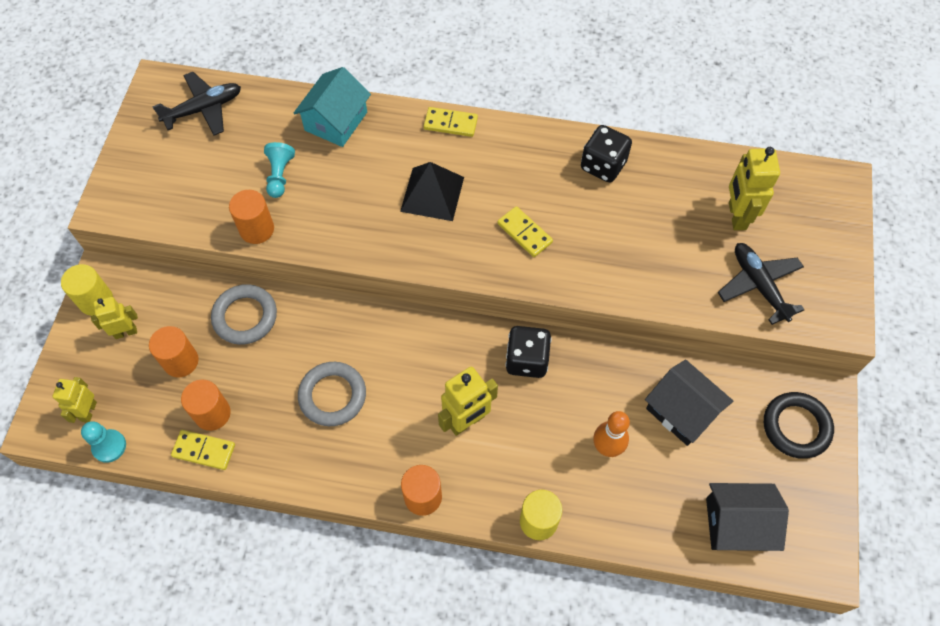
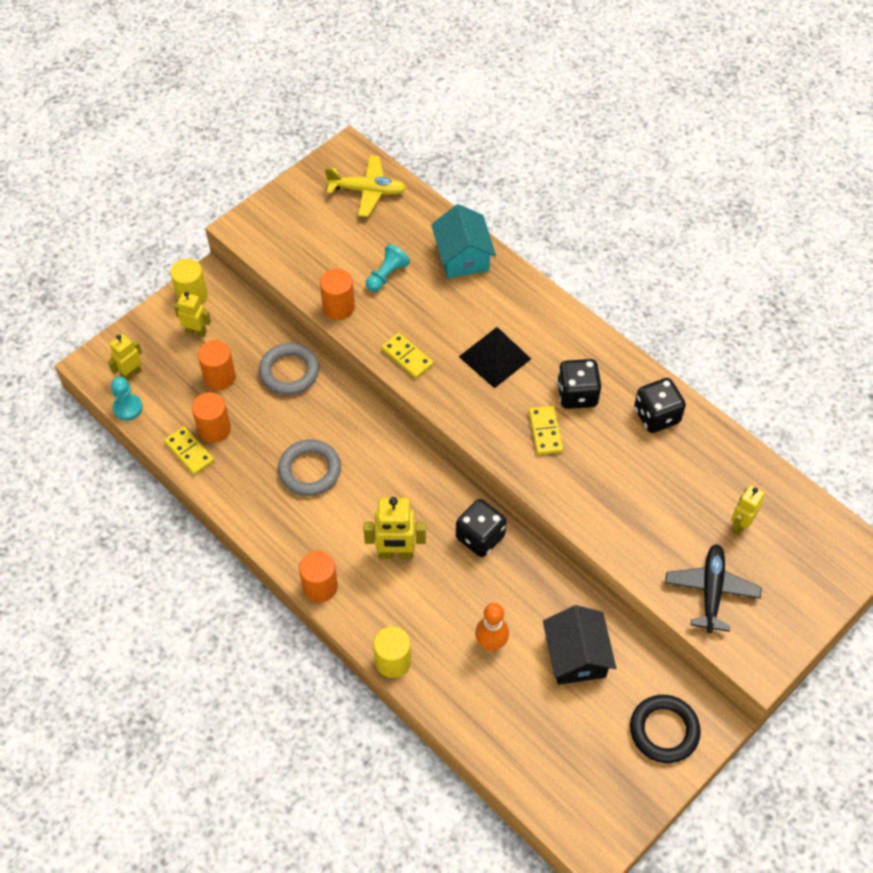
camera: 35 degrees right, 5 degrees down
black plane [152,72,241,135] -> yellow plane [325,155,406,217]
turquoise house [294,67,371,147] -> turquoise house turned 75 degrees counterclockwise [431,204,496,278]
yellow domino [424,107,478,137] -> yellow domino moved to [381,333,434,379]
black house [706,483,789,551] -> none
yellow robot [729,147,780,230] -> yellow robot [731,485,765,535], size x0.64
none -> black dice [557,359,601,409]

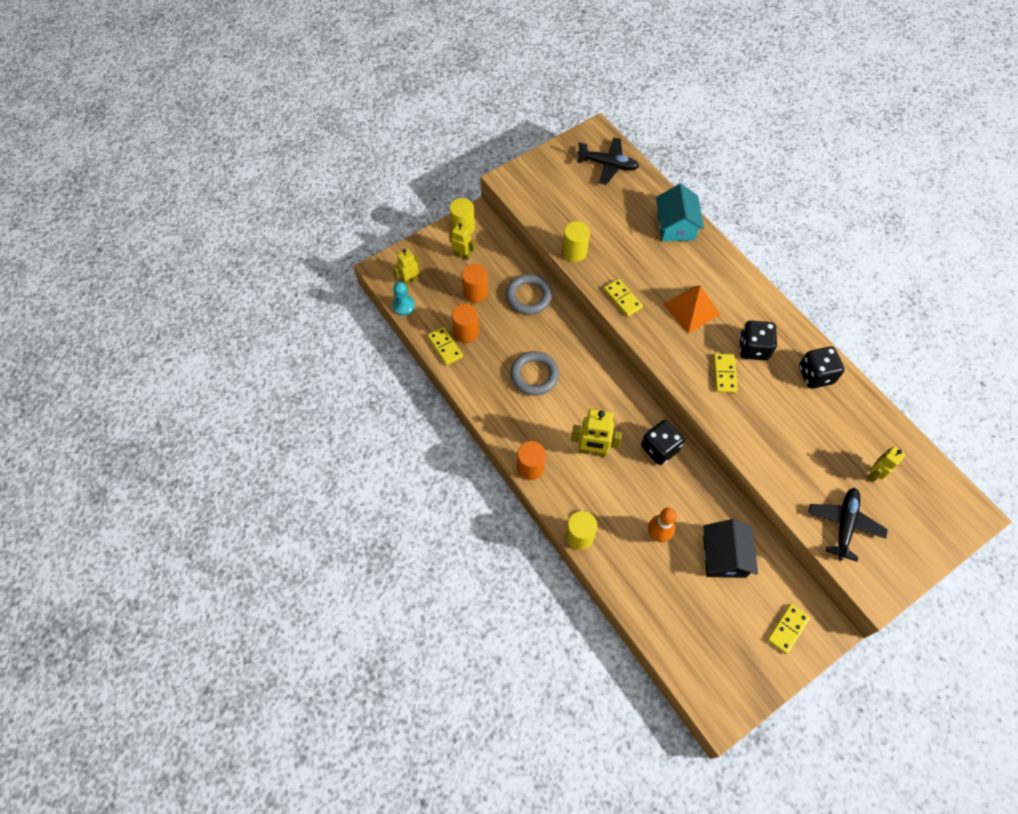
camera: 10 degrees right, 5 degrees up
orange cylinder [320,269,355,320] -> yellow cylinder [562,221,590,262]
yellow plane [325,155,406,217] -> black plane [577,137,639,185]
turquoise pawn [366,244,410,292] -> none
black pyramid [459,327,531,388] -> orange pyramid [663,286,720,334]
black ring [630,695,701,763] -> yellow domino [767,604,810,654]

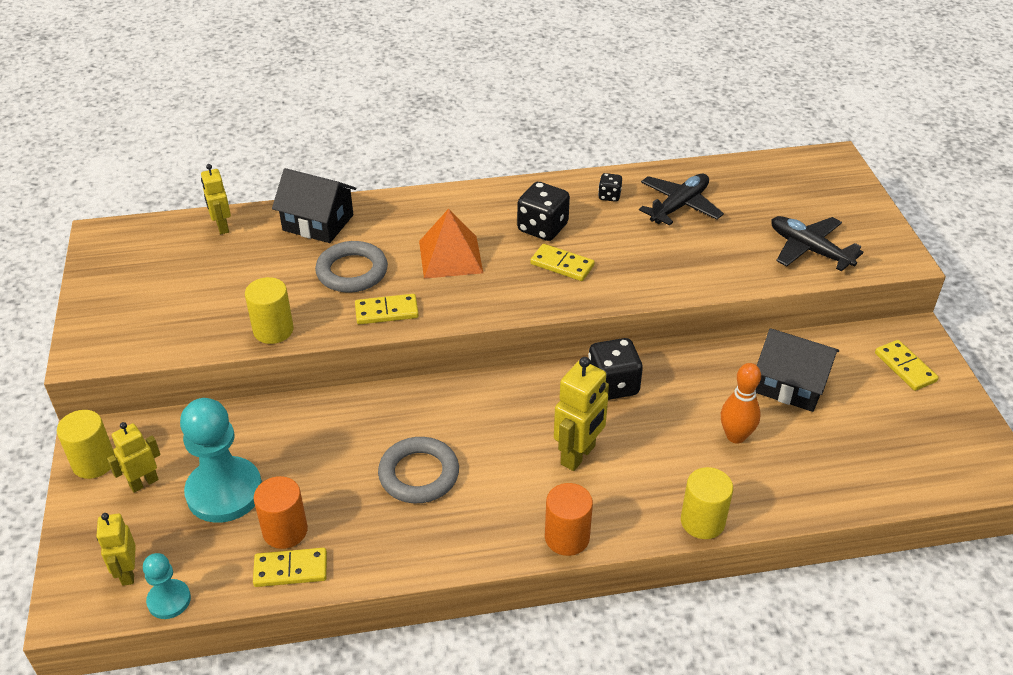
camera: 65 degrees left, 20 degrees down
orange cylinder [462,264,488,303] -> turquoise pawn [180,398,262,523]
grey ring [506,274,552,315] -> grey ring moved to [315,241,388,292]
black plane [577,137,639,185] -> black plane moved to [639,174,724,226]
turquoise house [656,184,704,242] -> black house [272,168,356,243]
black dice [799,346,845,389] -> black dice [598,173,622,202], size x0.53
yellow robot [867,446,906,482] -> yellow robot moved to [201,164,231,234]

